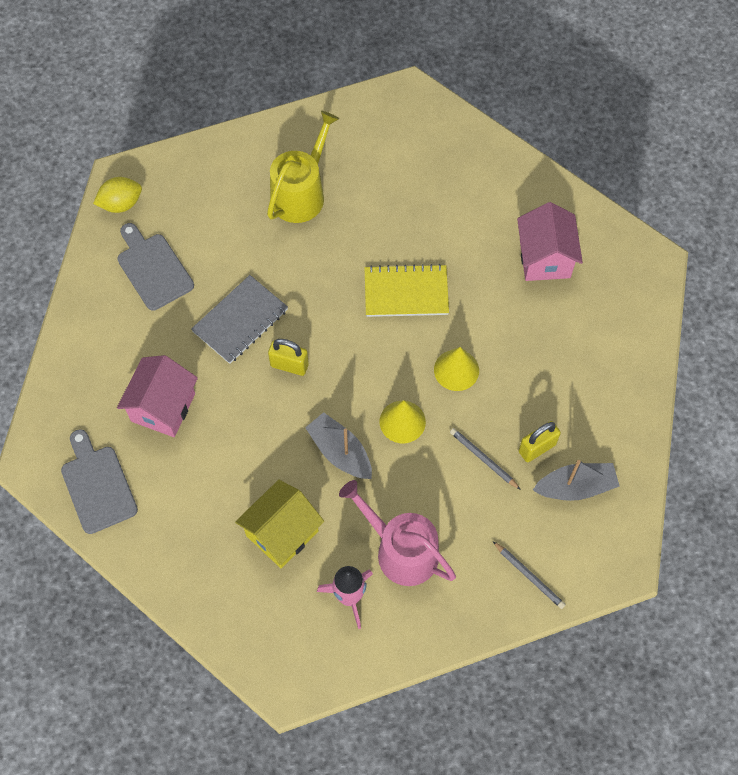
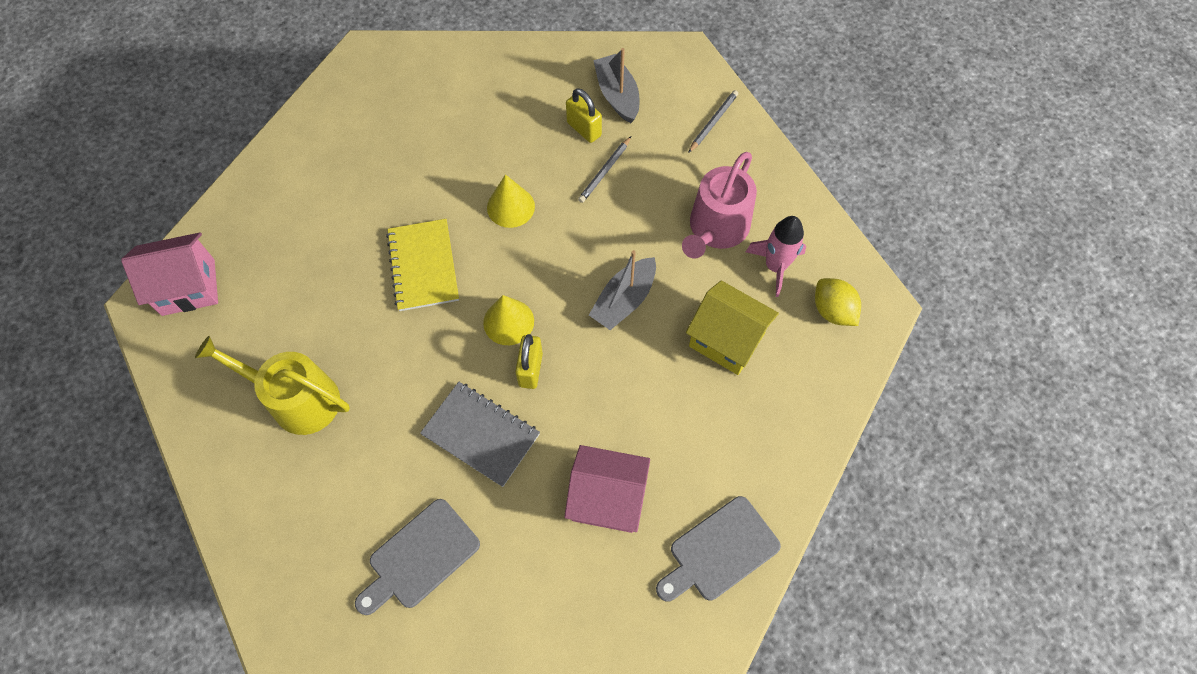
camera: 100 degrees left, 0 degrees up
yellow lemon [93,177,142,213] -> yellow lemon moved to [815,278,861,326]
yellow cone [380,400,426,443] -> yellow cone moved to [483,295,534,345]
pink house [517,202,583,281] -> pink house moved to [121,232,218,316]

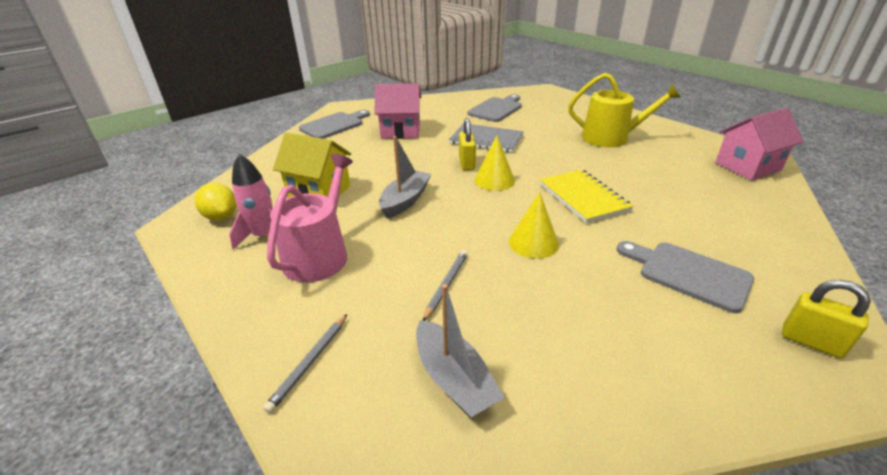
camera: 170 degrees right, 30 degrees down
yellow padlock [566,88,602,143] -> yellow padlock moved to [782,280,871,358]
none -> grey cutting board [616,241,754,313]

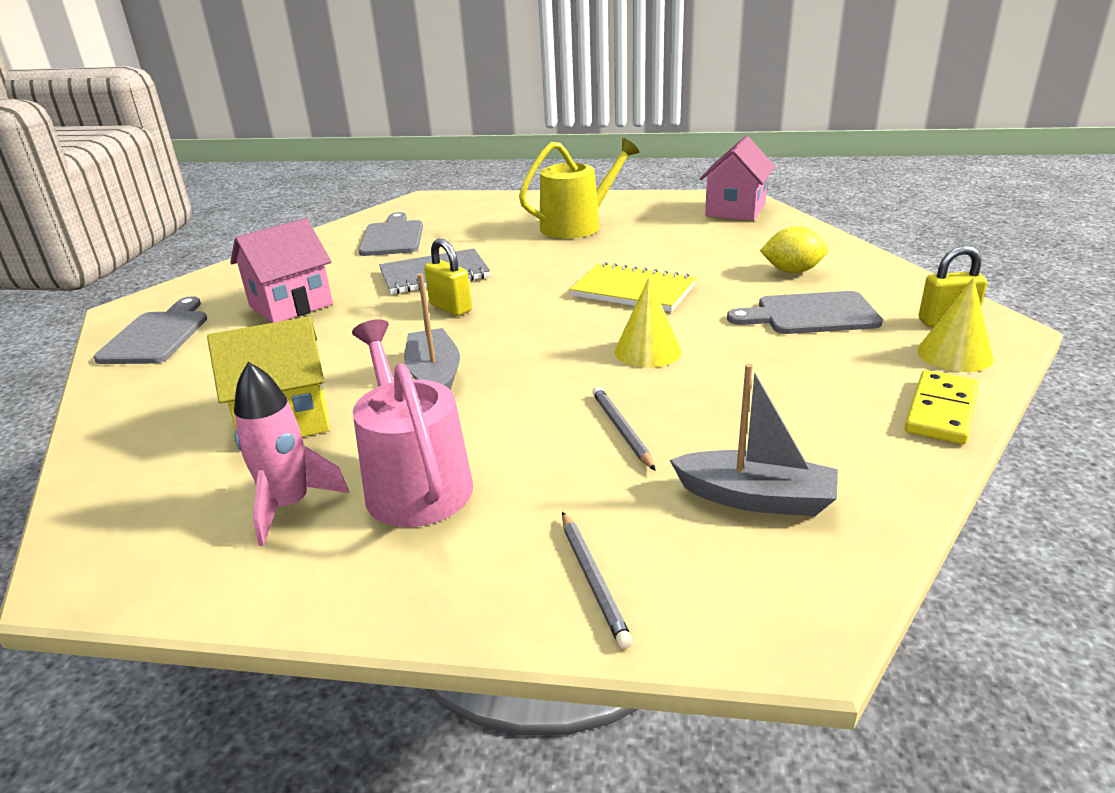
camera: 40 degrees left, 5 degrees down
yellow lemon [195,183,237,221] -> yellow lemon moved to [760,226,828,273]
yellow cone [474,136,515,191] -> yellow cone moved to [917,277,994,372]
none -> yellow domino [905,370,979,444]

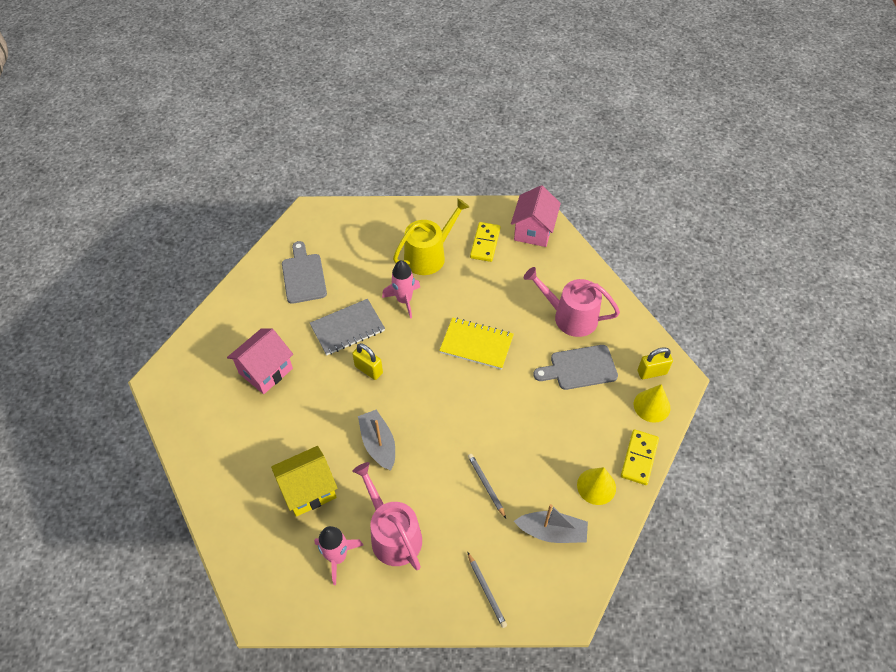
camera: 10 degrees left, 25 degrees up
grey cutting board [94,296,207,364] -> none
yellow cone [615,278,682,368] -> yellow cone moved to [577,467,616,505]
yellow lemon [760,226,828,273] -> pink watering can [524,267,620,337]
none -> pink rocket [382,260,420,319]
none -> yellow domino [470,222,501,262]

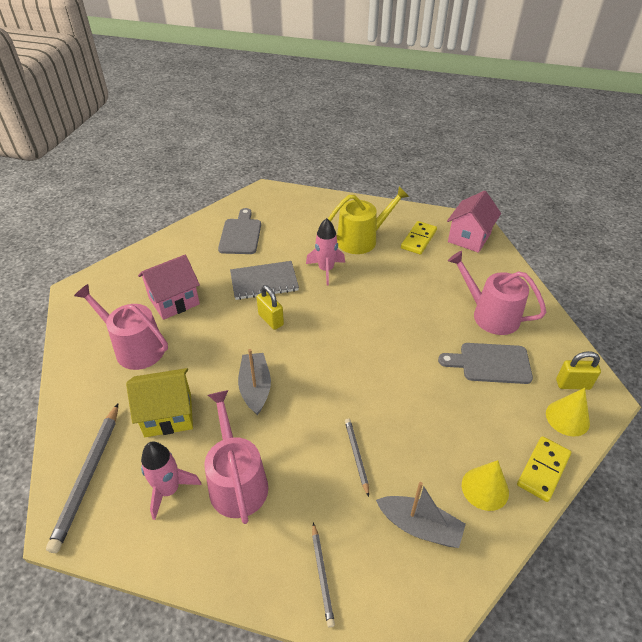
camera: 15 degrees right, 10 degrees down
yellow notebook [439,317,514,370] -> none
none -> grey pencil [46,404,118,553]
none -> pink watering can [74,284,168,370]

